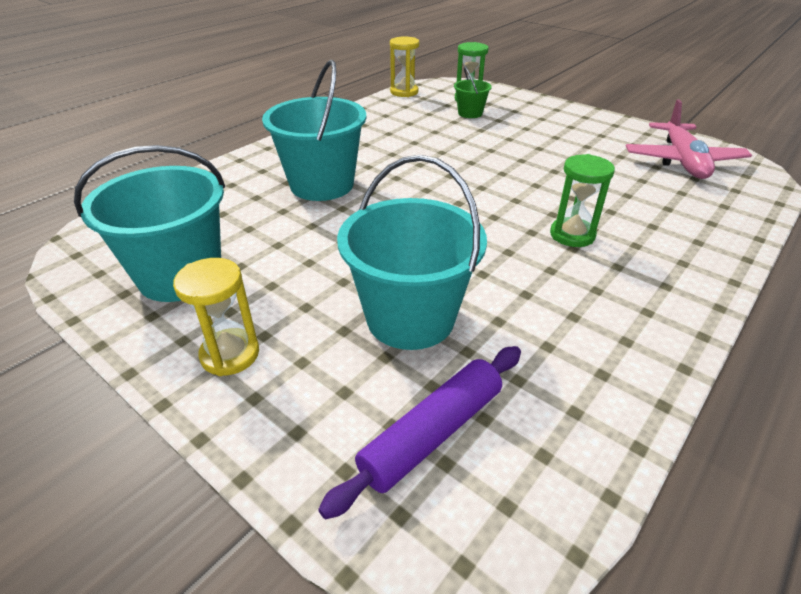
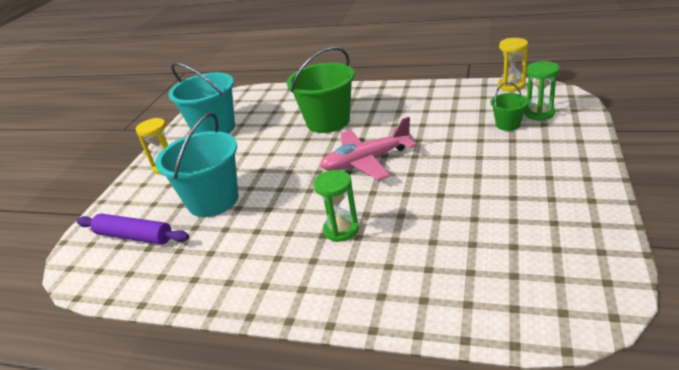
camera: 70 degrees right, 5 degrees down
turquoise bucket [262,59,367,201] -> green bucket [287,47,355,133]
pink plane [626,99,752,179] -> pink plane moved to [320,117,416,180]

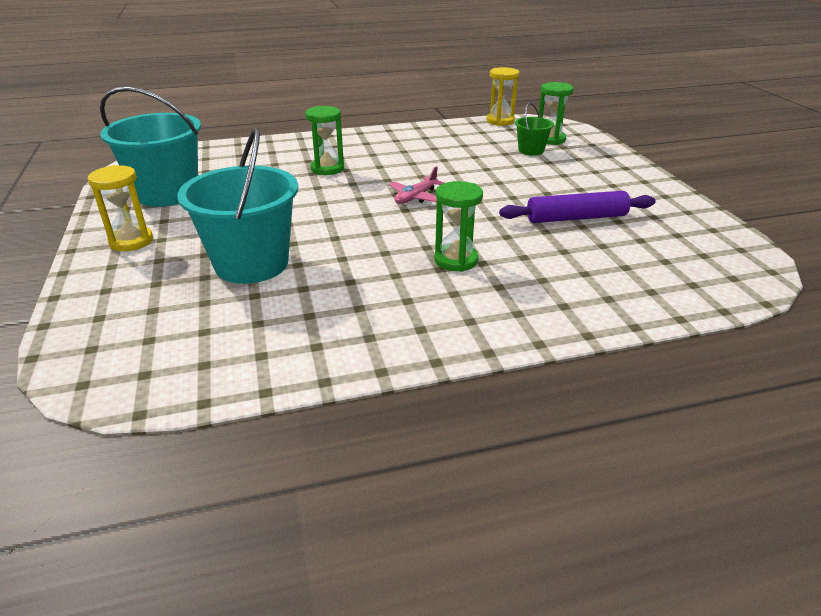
camera: 35 degrees left, 0 degrees up
purple rolling pin [77,213,189,245] -> purple rolling pin moved to [499,191,655,223]
green bucket [287,47,355,133] -> green hourglass [305,106,344,175]
pink plane [320,117,416,180] -> pink plane [389,167,444,204], size x0.54

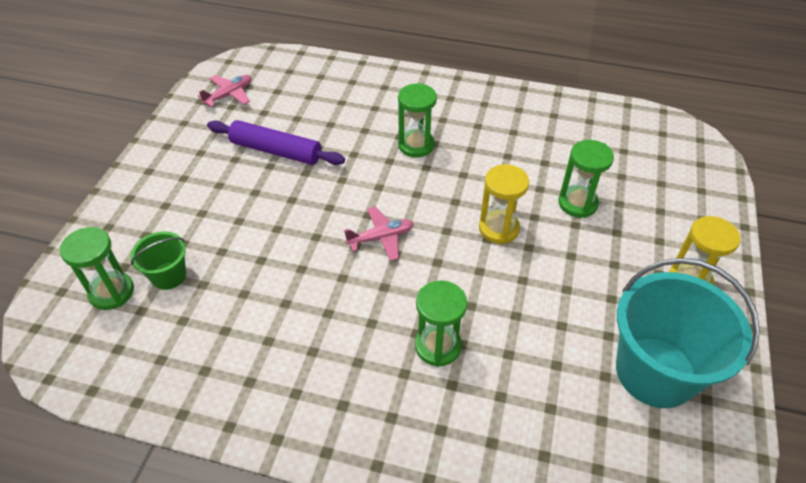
camera: 150 degrees left, 15 degrees up
turquoise bucket [177,128,298,284] -> green hourglass [558,140,614,218]
yellow hourglass [486,67,519,126] -> yellow hourglass moved to [479,164,529,244]
none -> pink plane [198,75,252,107]

